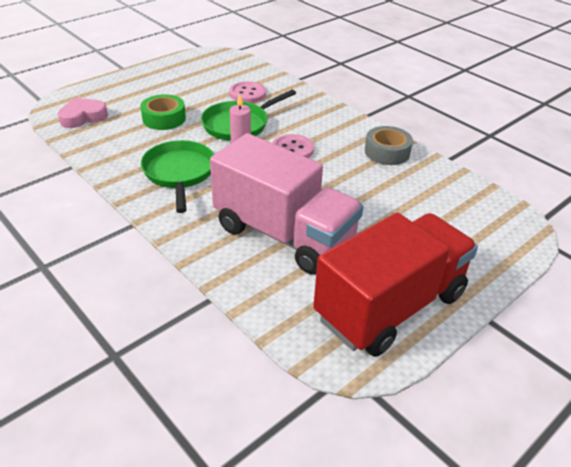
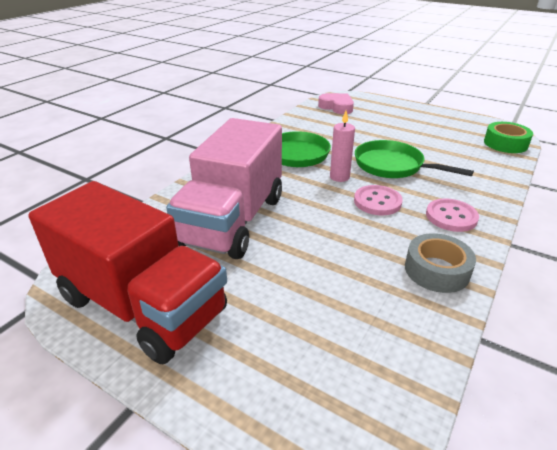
camera: 75 degrees right, 5 degrees down
green tape [140,94,186,130] -> green tape moved to [484,122,533,153]
pink button [229,81,266,103] -> pink button moved to [426,199,479,232]

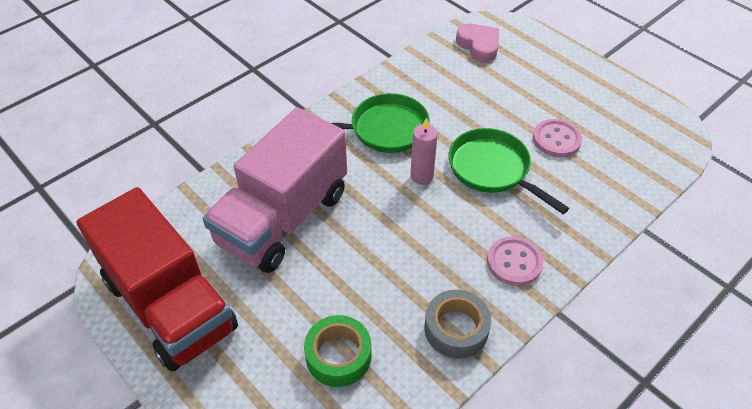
camera: 15 degrees right, 15 degrees up
pink button [354,185,403,215] -> pink button moved to [533,119,582,157]
green tape [484,122,533,153] -> green tape moved to [304,315,371,387]

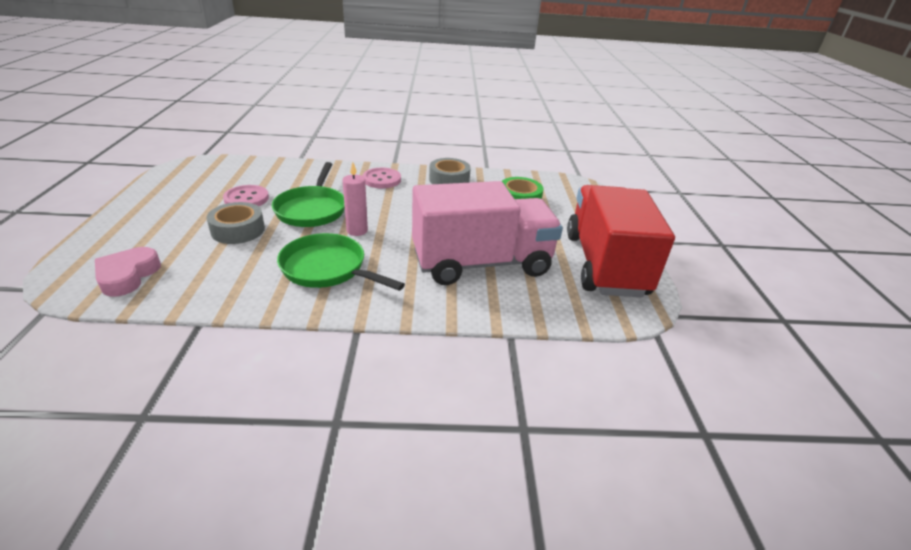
camera: 140 degrees left, 15 degrees down
none -> grey tape [206,202,265,244]

